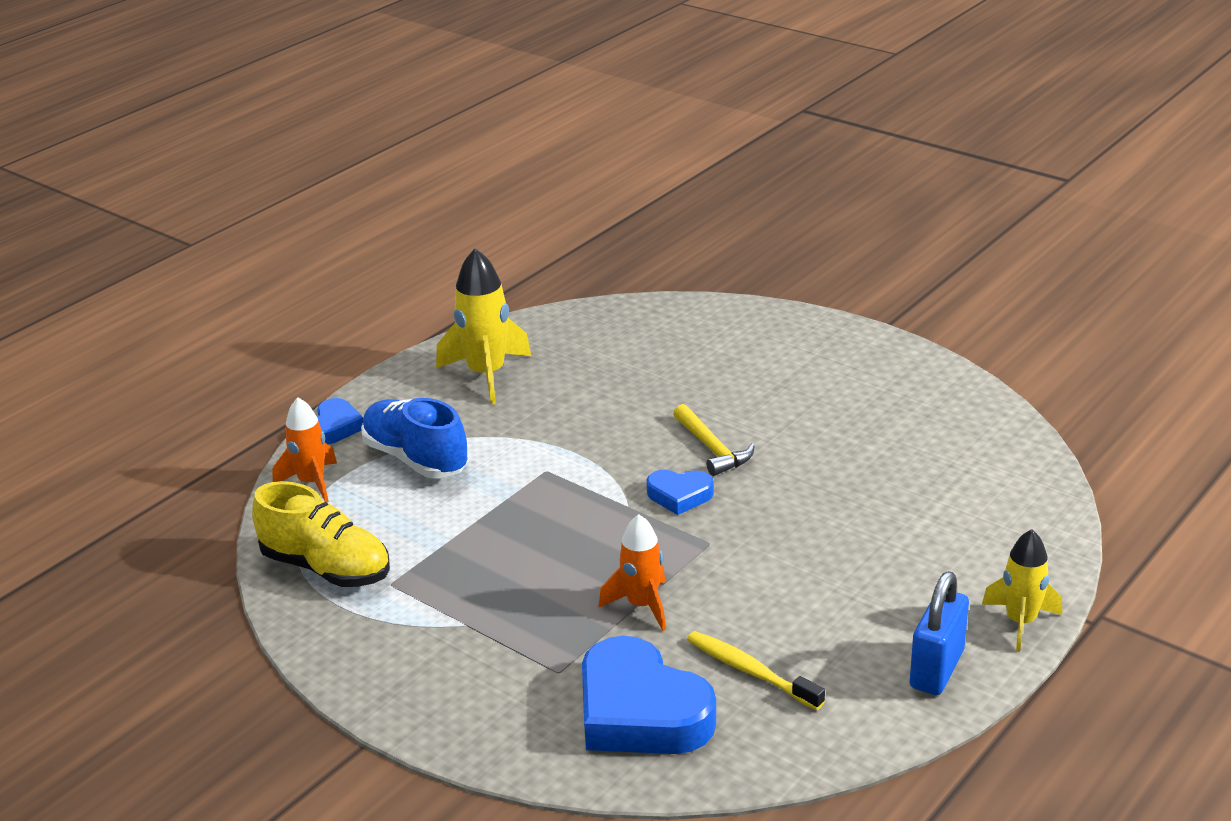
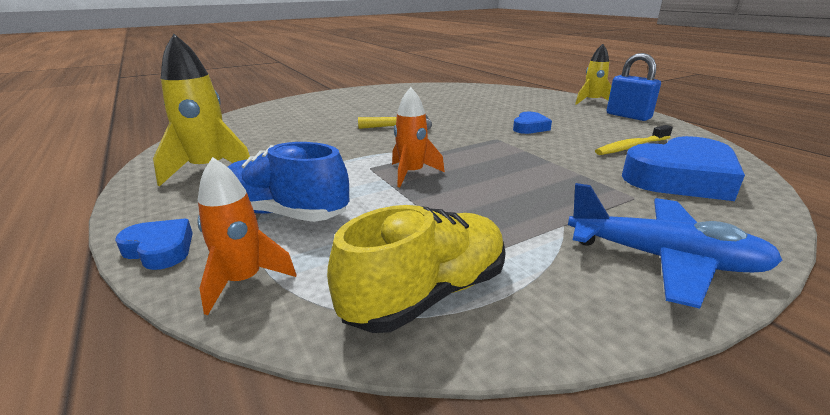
camera: 70 degrees left, 5 degrees down
blue shoe [361,398,469,479] -> blue shoe turned 45 degrees clockwise [228,142,349,222]
orange rocket [598,514,666,631] -> orange rocket moved to [392,87,445,187]
blue heart [647,470,714,515] -> blue heart moved to [513,112,552,134]
none -> blue plane [568,183,783,309]

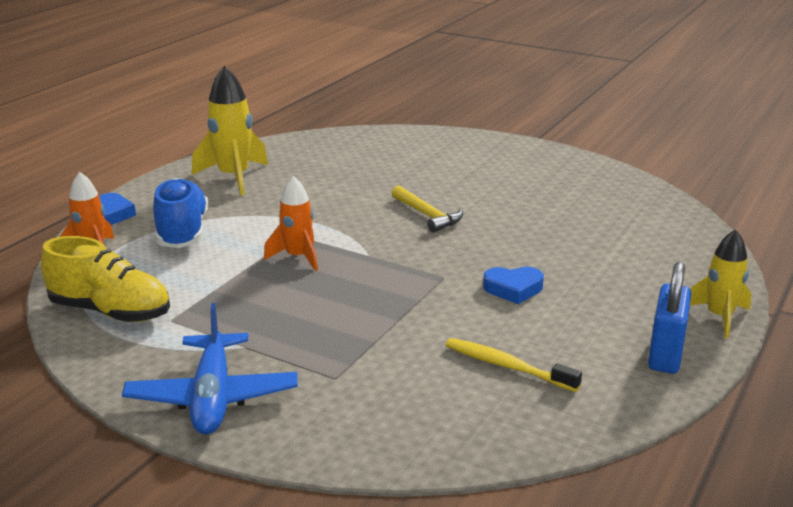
camera: 60 degrees right, 0 degrees up
blue heart [622,136,745,201] -> none

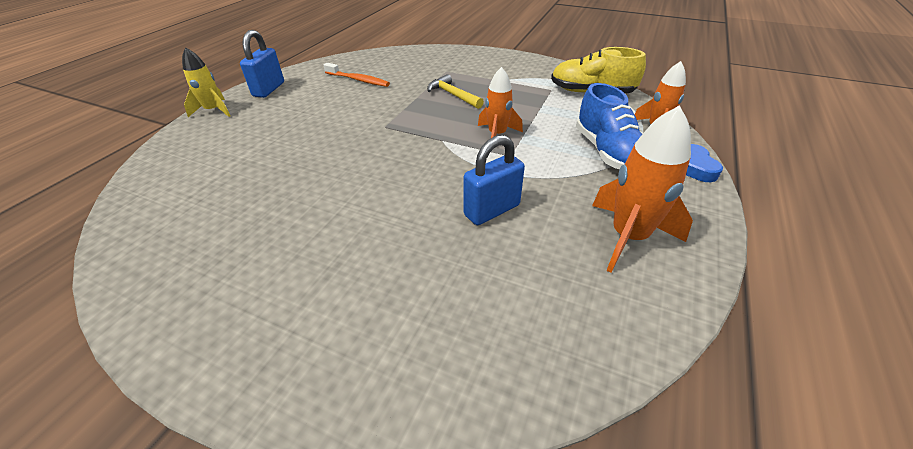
camera: 175 degrees right, 15 degrees up
blue plane [122,303,298,435] -> none
yellow rocket [192,65,268,196] -> orange rocket [592,105,693,273]
yellow hammer [391,185,463,233] -> yellow hammer moved to [427,74,484,109]
yellow toothbrush [446,338,582,392] -> orange toothbrush [324,63,390,87]
blue heart [483,267,544,304] -> none
none -> blue padlock [464,135,525,225]

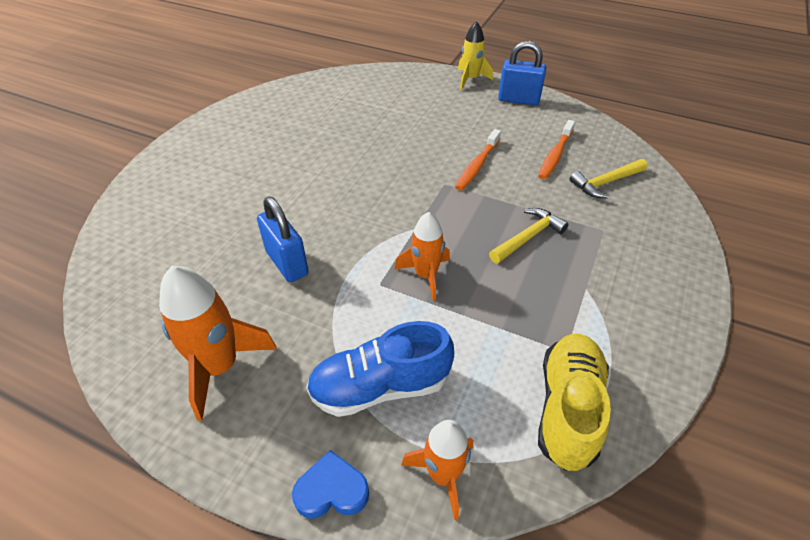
camera: 90 degrees right, 5 degrees up
none -> orange toothbrush [455,129,501,191]
none -> yellow hammer [570,159,648,198]

